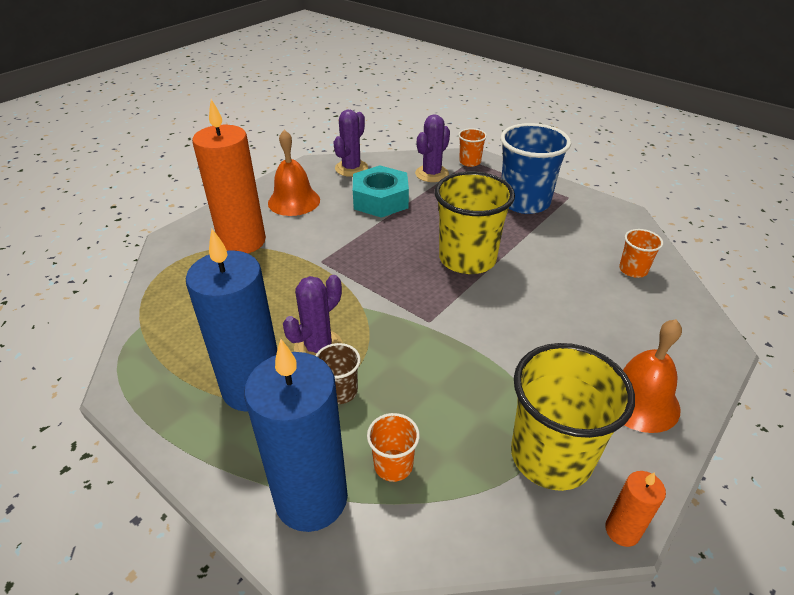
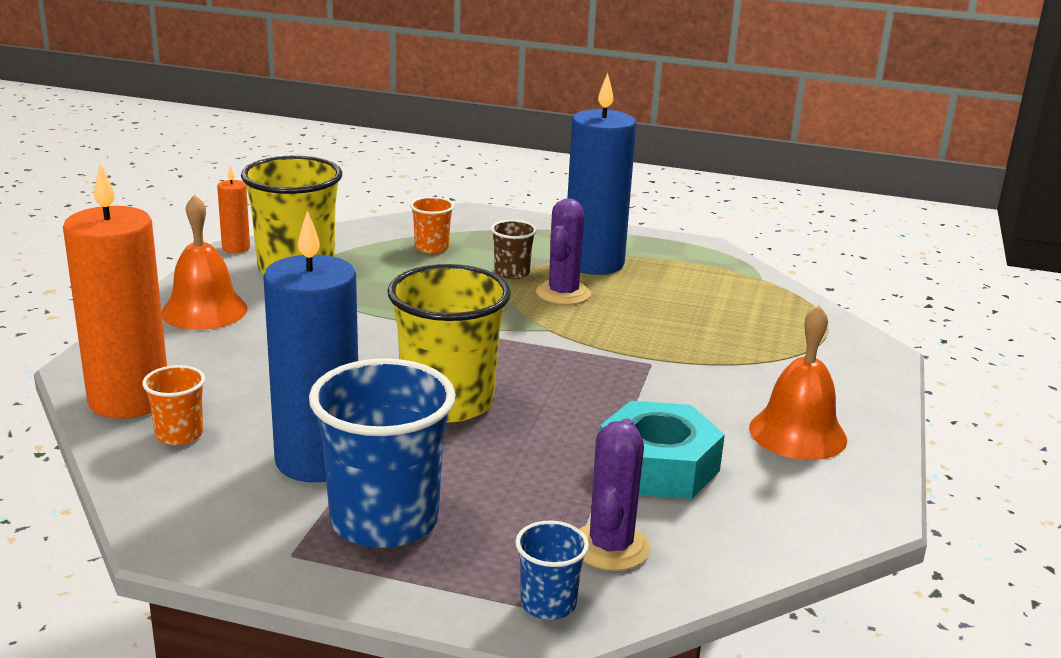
camera: 155 degrees right, 15 degrees down
orange candle [192,99,266,253] -> orange candle moved to [63,163,167,419]
blue candle [244,339,348,532] -> blue candle moved to [263,211,358,482]
purple cactus [334,110,368,177] -> none
orange cup [458,128,487,167] -> blue cup [515,521,589,620]

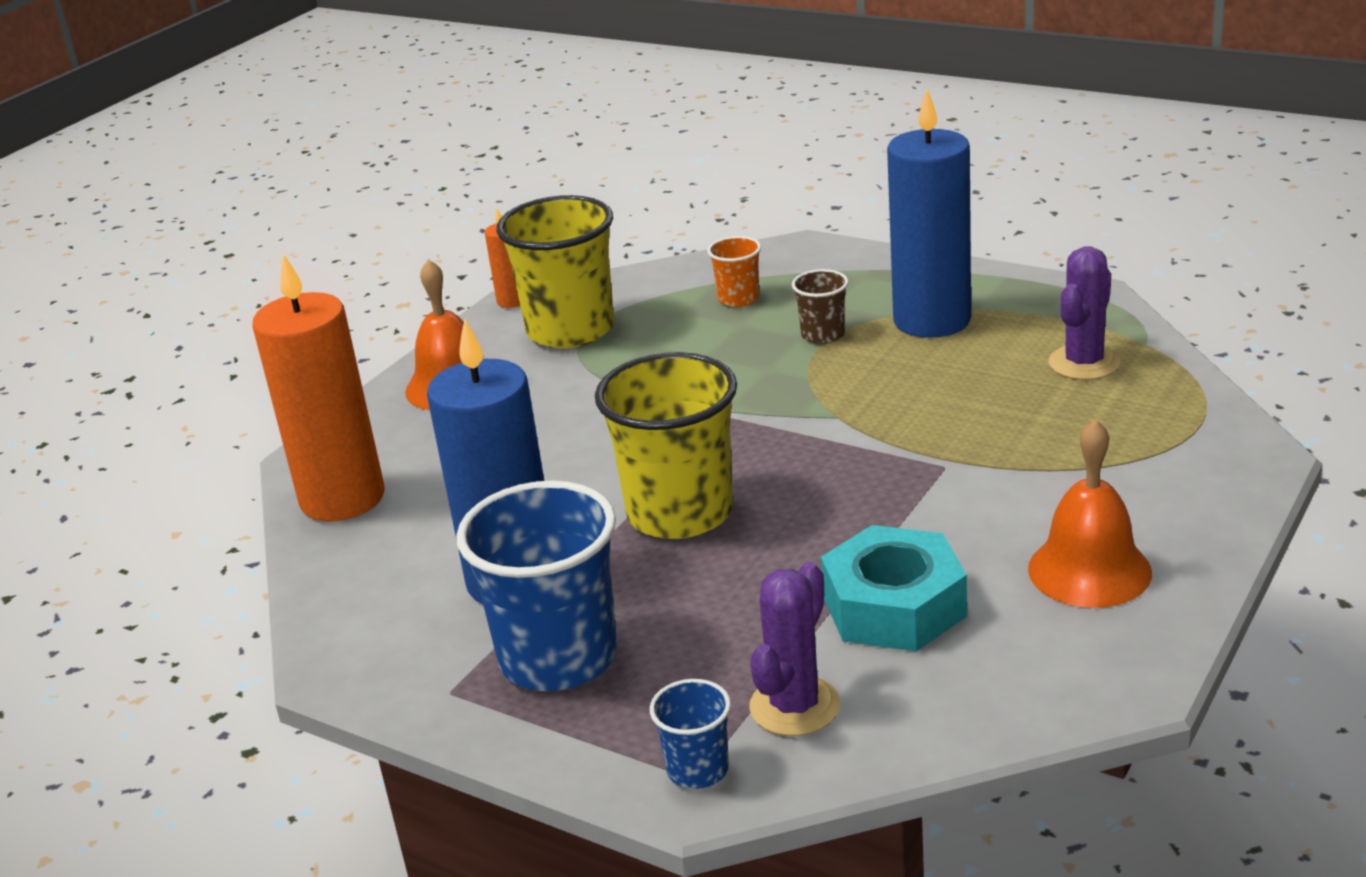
camera: 20 degrees right, 5 degrees up
orange cup [142,365,205,445] -> none
purple cactus [536,198,591,305] -> purple cactus moved to [1049,246,1120,380]

